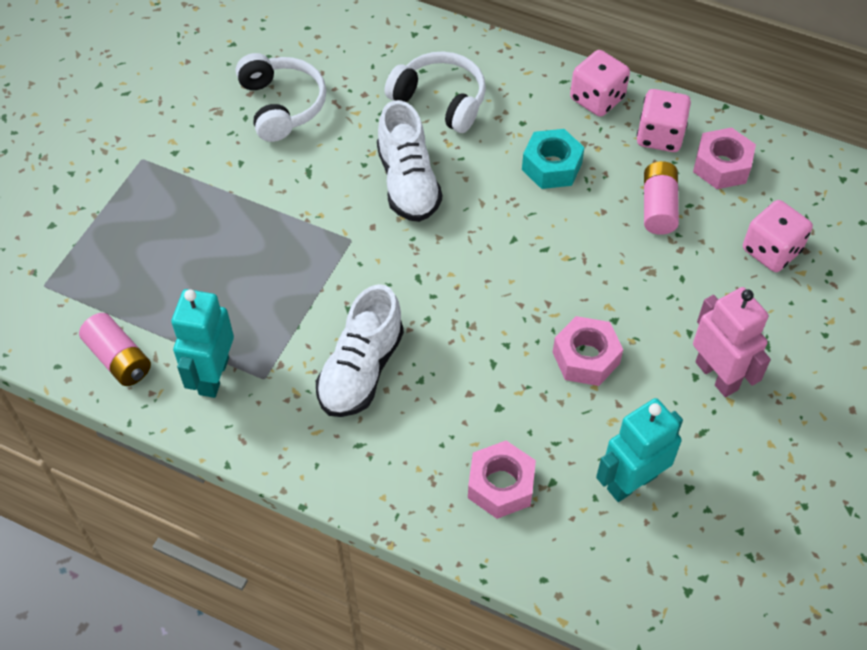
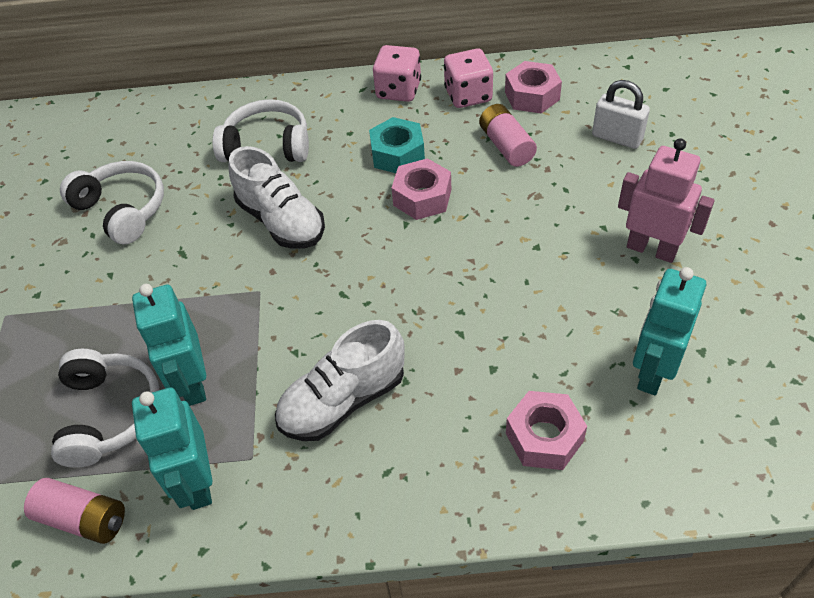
camera: 25 degrees left, 5 degrees down
white shoe [316,284,404,417] -> white shoe turned 60 degrees clockwise [275,320,405,441]
pink nut [553,316,623,386] -> pink nut moved to [392,158,451,220]
pink dice [743,200,813,272] -> white padlock [592,80,650,149]
none -> white headphones [51,349,159,468]
none -> turquoise robot [132,284,206,406]

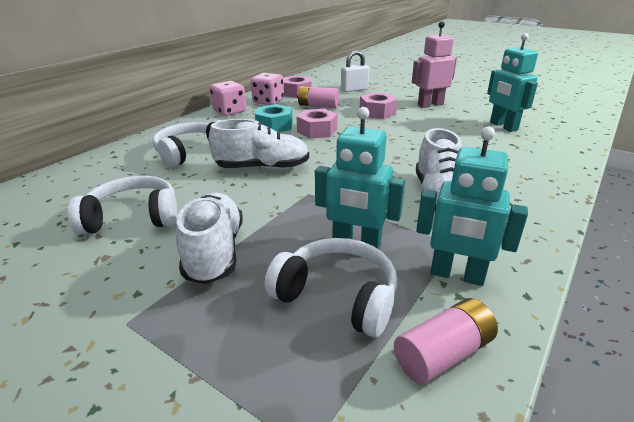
camera: 55 degrees left, 20 degrees down
pink nut [506,391,587,470] -> pink nut moved to [360,92,397,119]
none -> white shoe [176,192,243,284]

